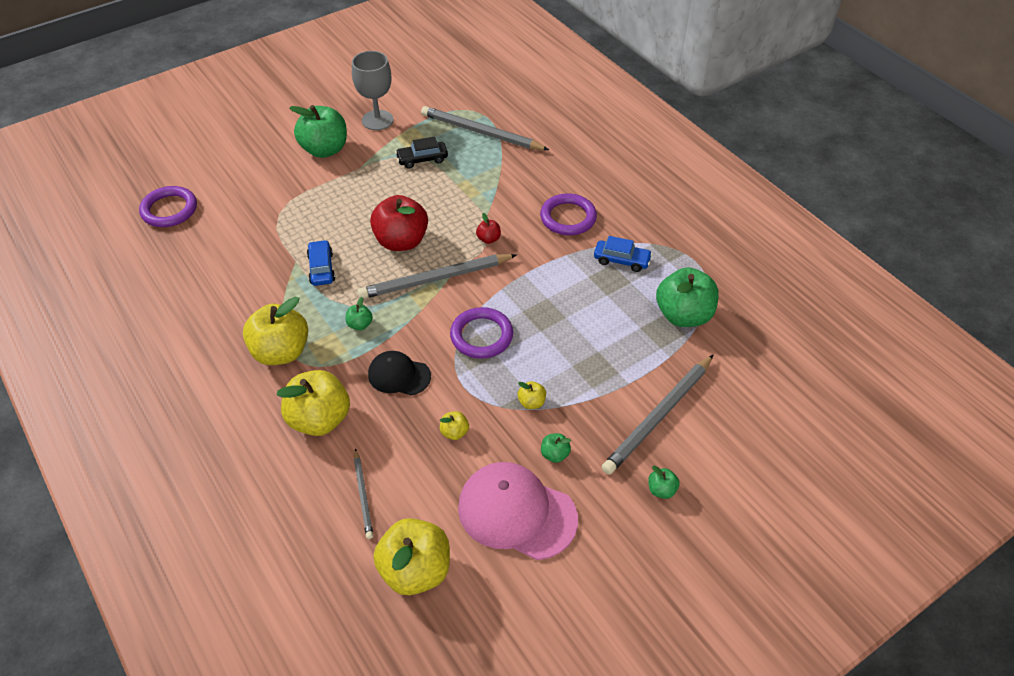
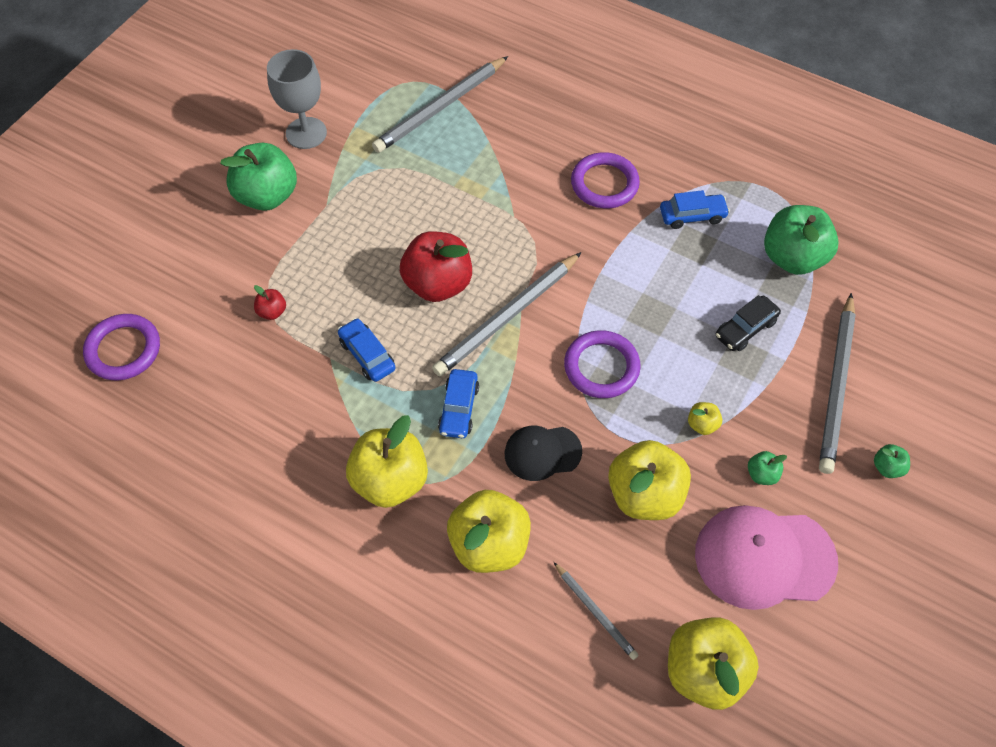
camera: 25 degrees left, 10 degrees up
green apple [346,297,373,330] -> blue car [438,369,479,438]
black car [395,137,448,168] -> black car moved to [716,295,781,351]
grey pencil [421,106,549,150] -> grey pencil turned 45 degrees counterclockwise [372,56,508,153]
yellow apple [440,411,469,440] -> yellow apple [608,440,691,520], size x2.29
red apple [476,213,501,244] -> red apple moved to [254,285,286,320]

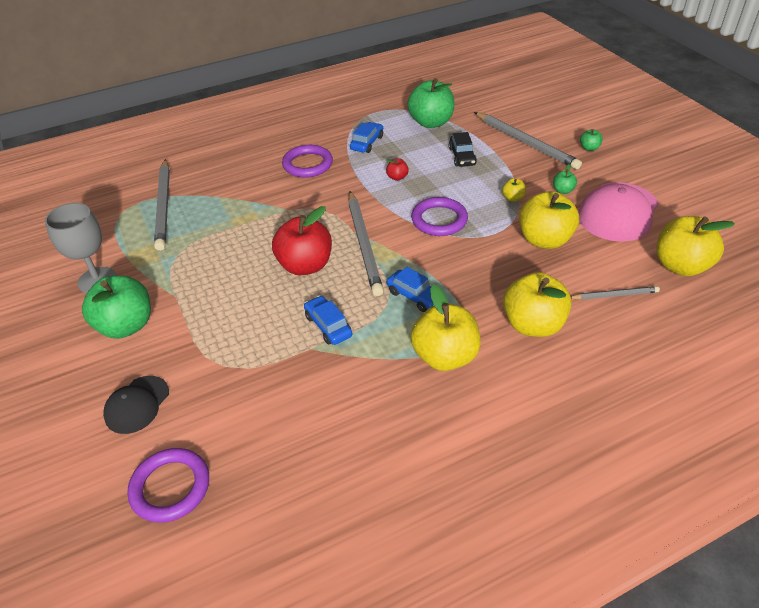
camera: 55 degrees left, 15 degrees down
red apple [254,285,286,320] -> red apple moved to [386,158,409,181]
blue car [338,318,396,382] -> blue car turned 60 degrees clockwise [304,295,352,345]
black cap [505,426,582,481] -> black cap moved to [103,376,169,434]

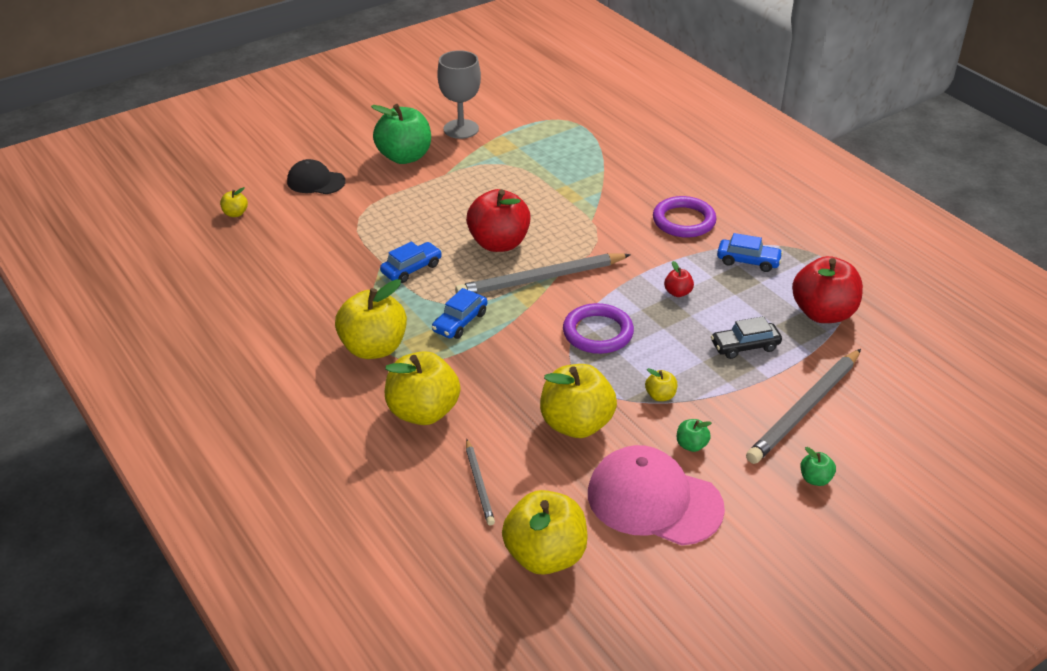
camera: 80 degrees right, 5 degrees down
purple ring [127,448,209,523] -> yellow apple [220,187,248,217]
grey pencil [154,159,170,251] -> none
green apple [408,78,454,128] -> red apple [792,256,863,323]

